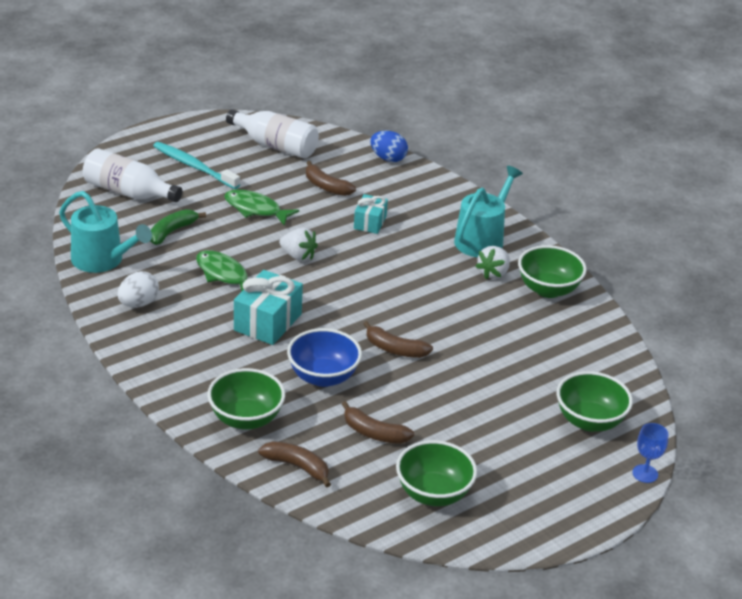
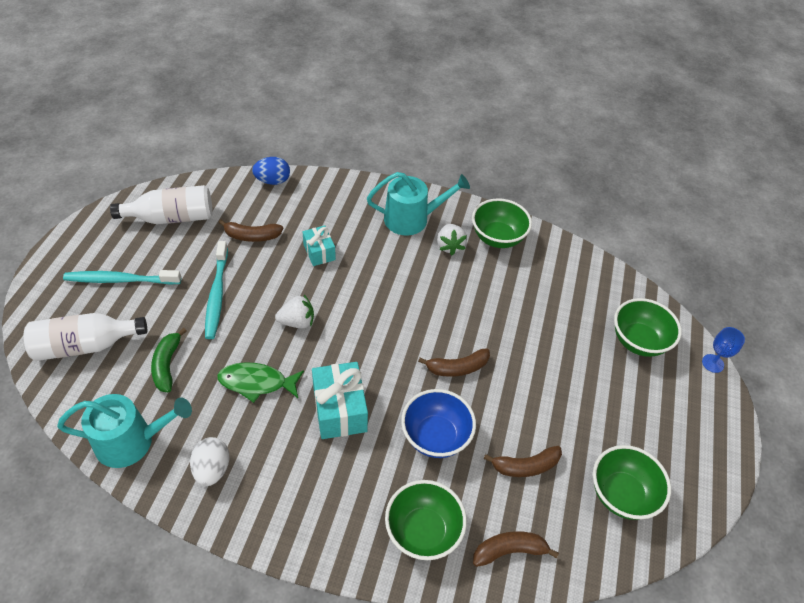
camera: 40 degrees left, 15 degrees up
green fish [224,189,299,225] -> turquoise toothbrush [205,241,228,339]
turquoise watering can [454,166,523,257] -> turquoise watering can turned 90 degrees clockwise [367,172,470,236]

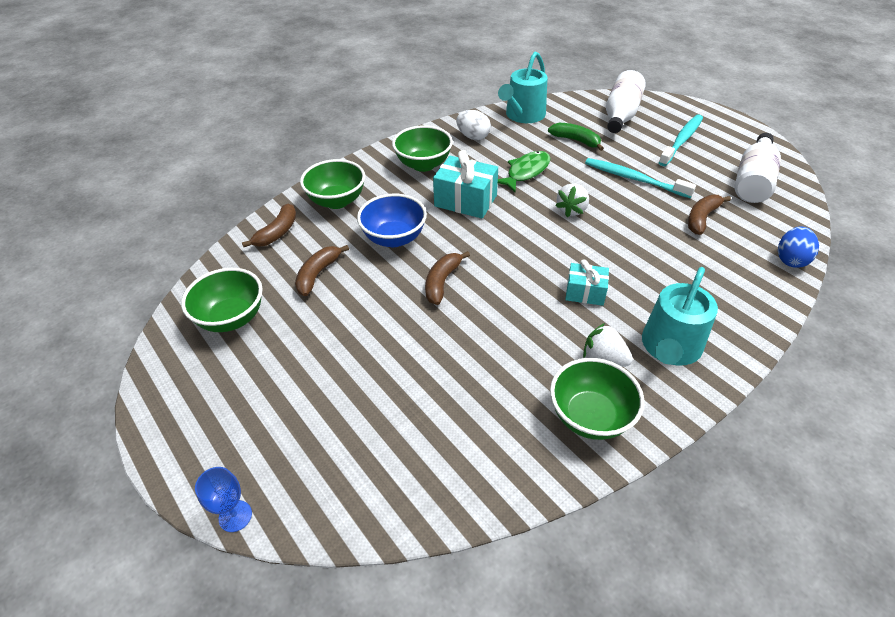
camera: 130 degrees right, 5 degrees down
turquoise gift [303,225,336,266] -> turquoise gift moved to [565,259,609,306]
green bowl [614,298,682,357] -> green bowl moved to [392,125,453,172]

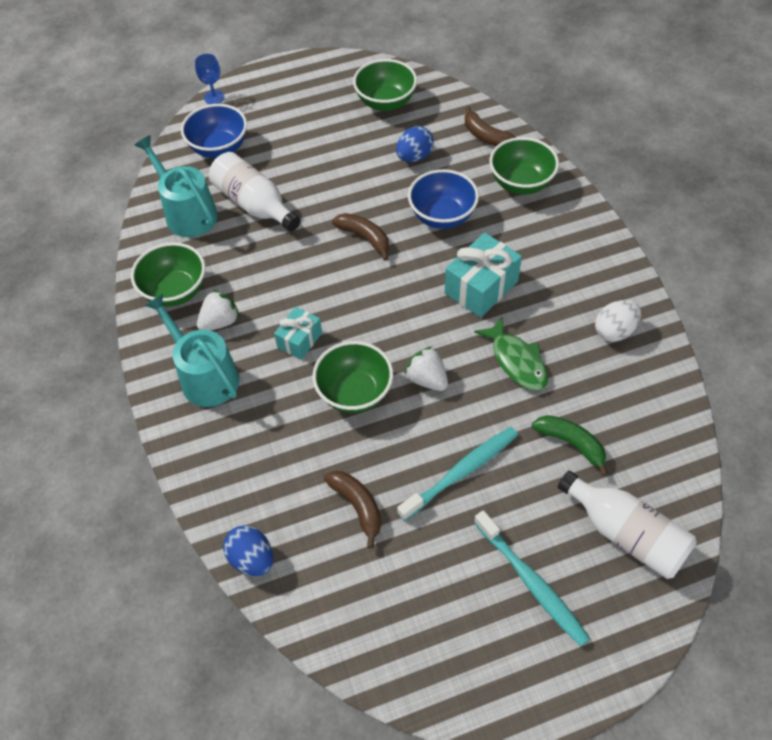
camera: 110 degrees right, 10 degrees up
brown banana [295,245,349,296] -> blue egg [396,126,434,162]
green bowl [392,125,453,172] -> green bowl moved to [312,341,393,413]
turquoise watering can [498,52,548,123] -> turquoise watering can moved to [134,135,218,237]
green banana [548,123,604,151] -> green banana turned 105 degrees counterclockwise [532,415,608,476]
white bottle [734,133,781,203] -> white bottle moved to [209,152,300,232]
none -> blue bowl [181,104,247,158]

